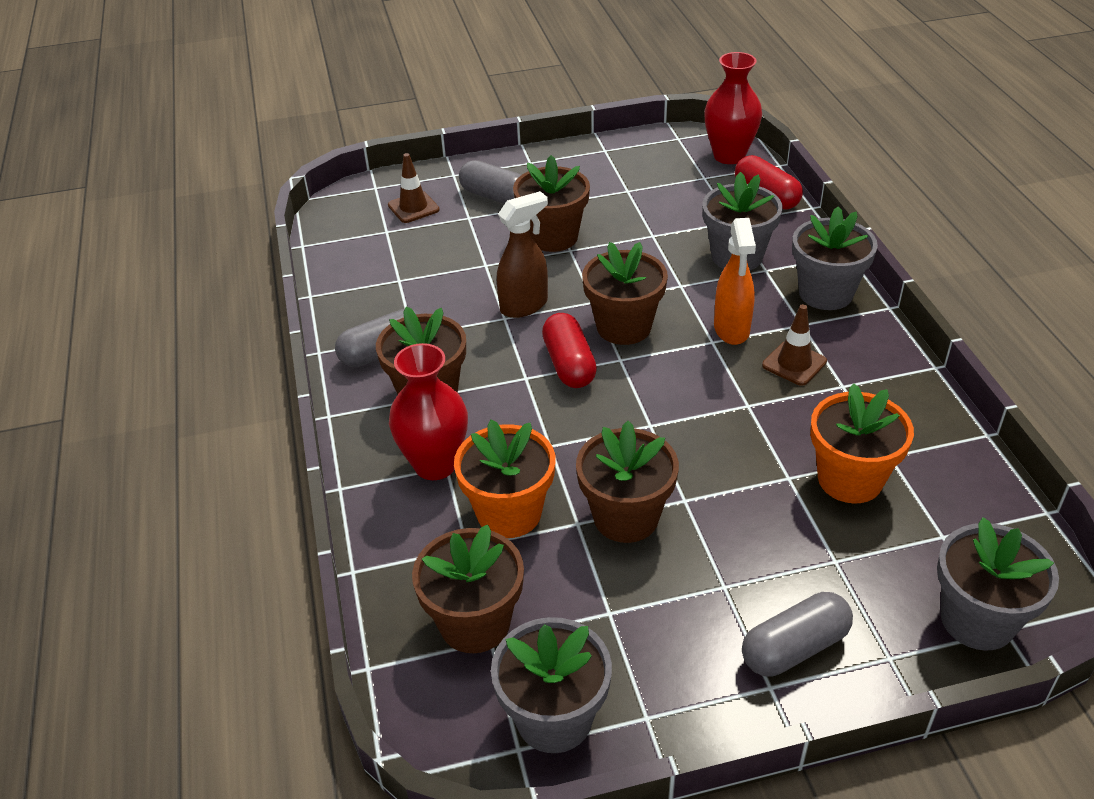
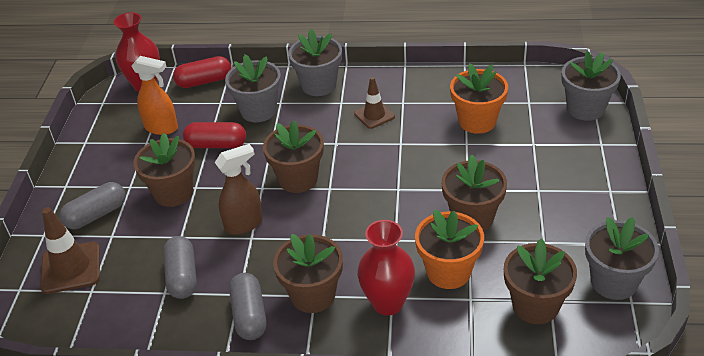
camera: 70 degrees left, 0 degrees up
brown traffic cone [388,153,440,223] -> brown traffic cone [40,207,100,294], size x1.53
brown spray bottle [497,191,548,318] -> brown spray bottle turned 75 degrees clockwise [215,144,263,235]
red capsule [542,313,597,388] -> red capsule moved to [183,122,246,148]
orange spray bottle [714,218,756,345] -> orange spray bottle moved to [131,56,178,135]
grey capsule [742,592,853,677] -> grey capsule moved to [163,236,197,299]

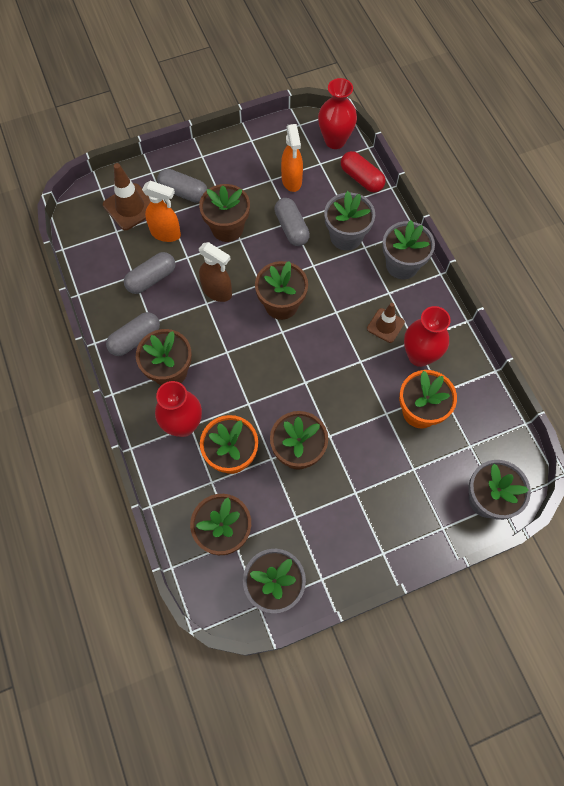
camera: 60 degrees right, 25 degrees up
red capsule [183,122,246,148] -> grey capsule [274,198,310,246]
none -> orange spray bottle [142,180,181,242]
none -> red vase [404,306,451,367]

